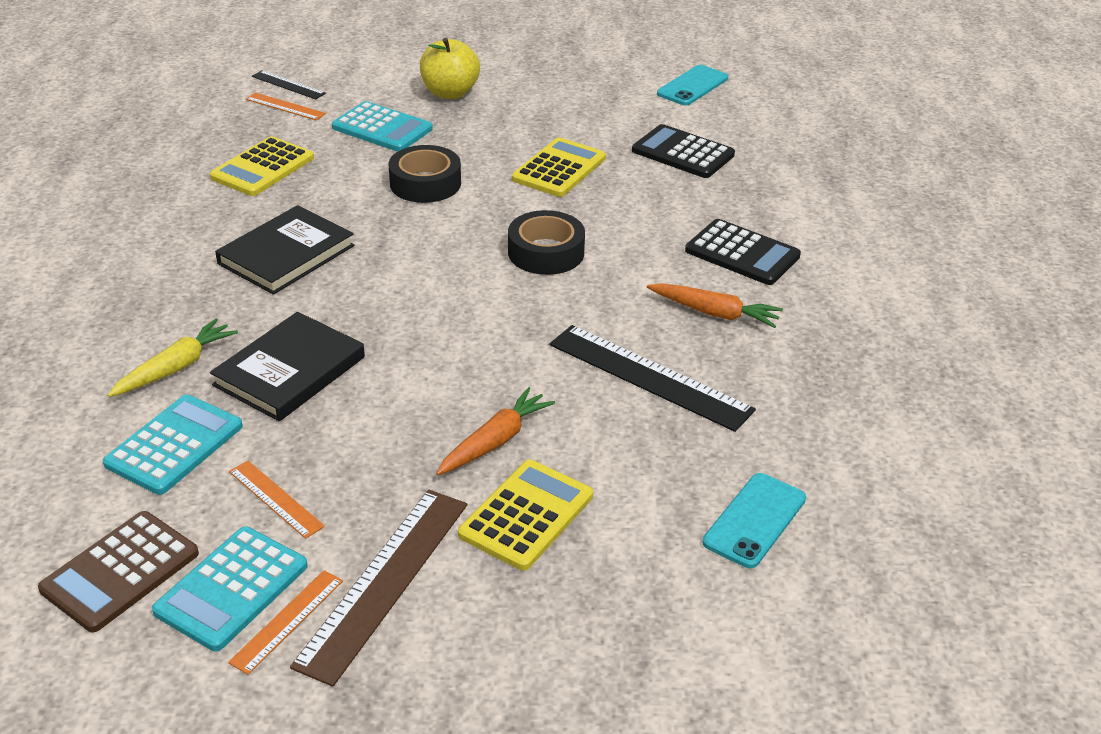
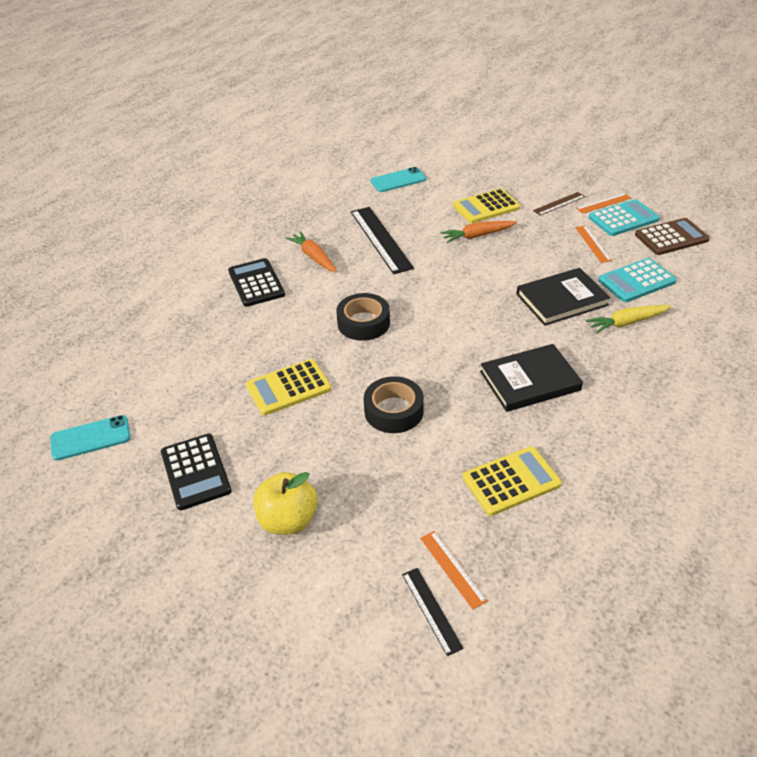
camera: 145 degrees left, 5 degrees up
brown ruler [290,490,467,687] -> brown ruler [533,192,585,215], size x0.52
turquoise calculator [332,101,433,152] -> none
black calculator [632,124,735,178] -> black calculator moved to [161,434,232,510]

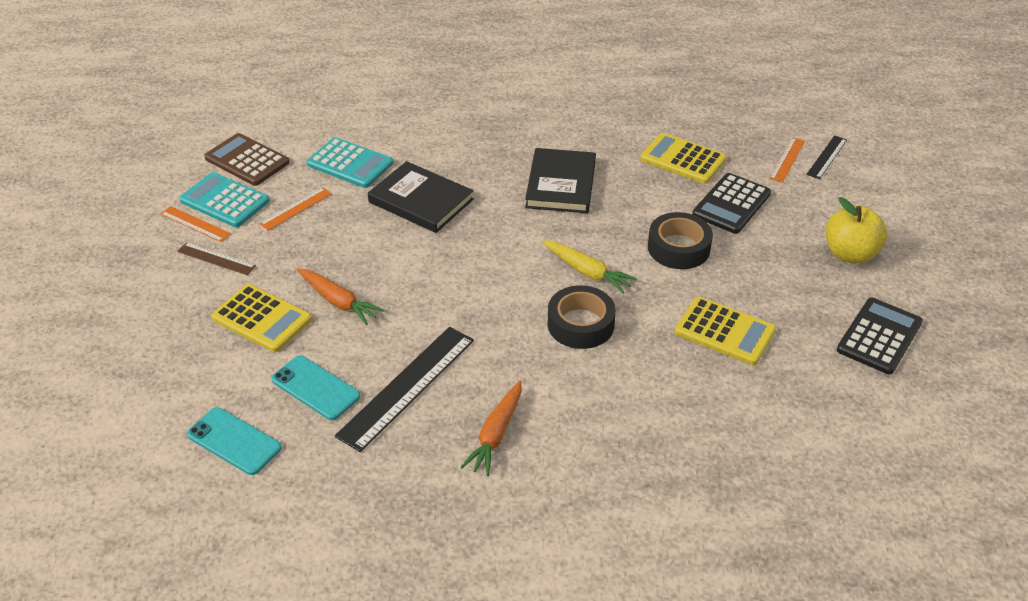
camera: 125 degrees left, 0 degrees up
turquoise phone [50,415,130,461] -> turquoise phone moved to [272,355,360,420]
black calculator [228,258,285,307] -> black calculator moved to [692,173,771,234]
black book [480,344,583,412] -> black book turned 60 degrees clockwise [525,148,596,213]
yellow carrot [586,305,672,334] -> yellow carrot moved to [542,240,637,293]

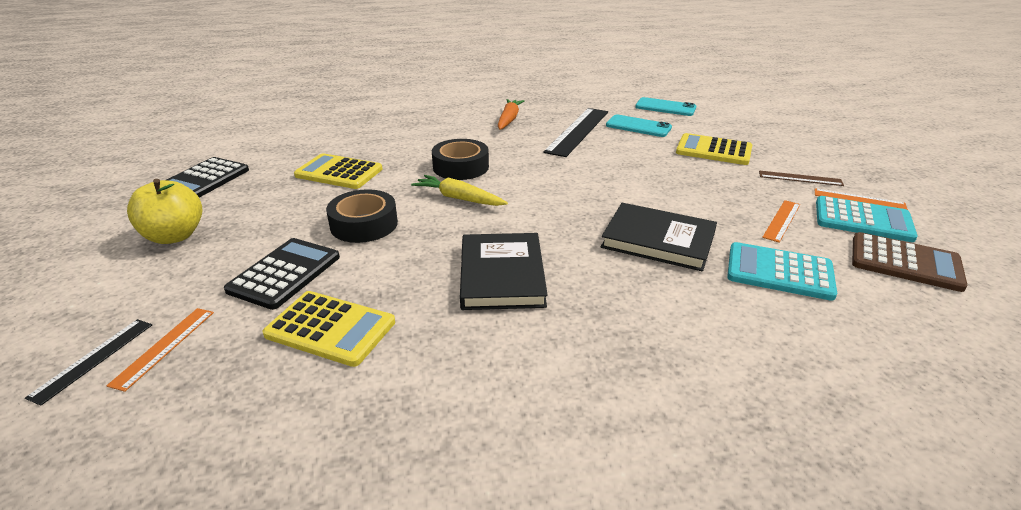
camera: 170 degrees right, 10 degrees down
orange carrot [297,268,384,325] -> none

